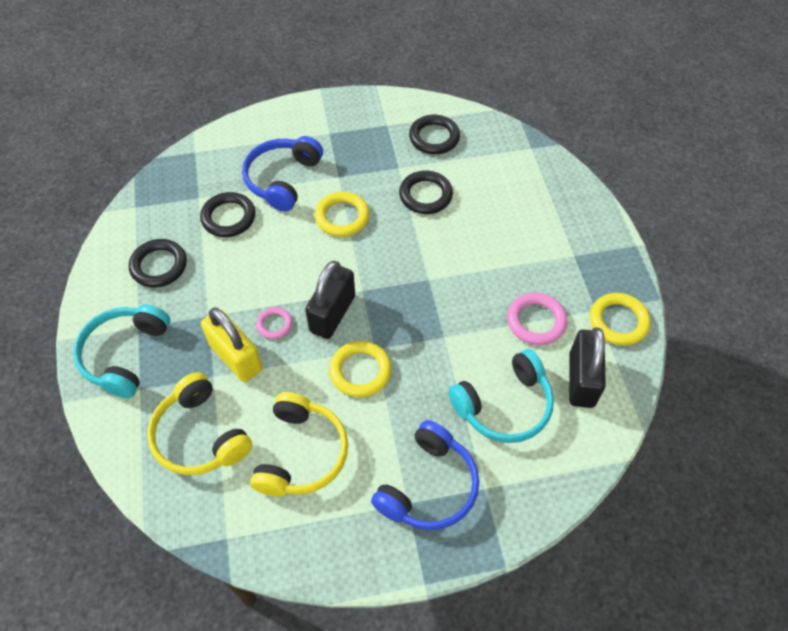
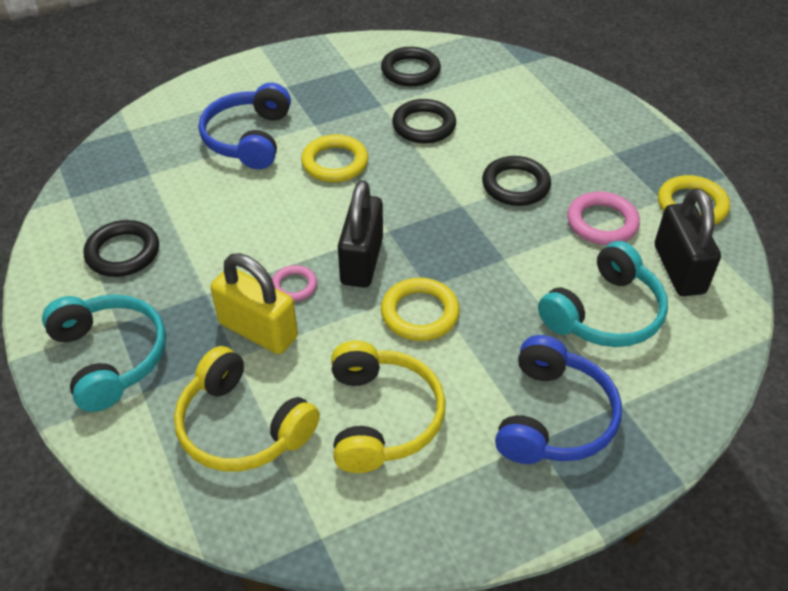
camera: 15 degrees left, 10 degrees down
turquoise headphones [73,304,170,398] -> turquoise headphones turned 150 degrees clockwise [42,295,166,412]
black ring [200,192,255,237] -> black ring moved to [482,156,551,206]

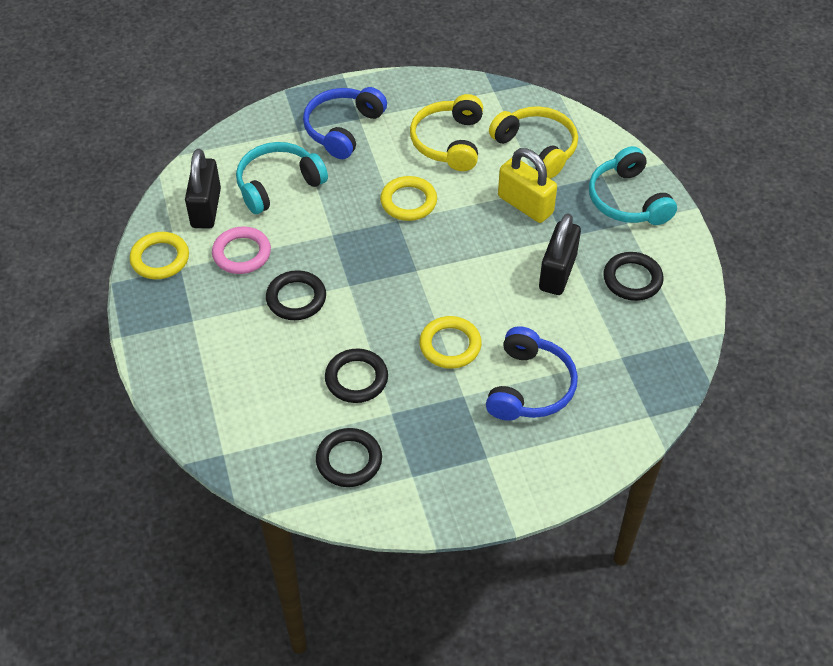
camera: 170 degrees left, 5 degrees up
pink ring [272,265,317,301] -> none
black padlock [338,180,383,288] -> black padlock moved to [539,213,581,295]

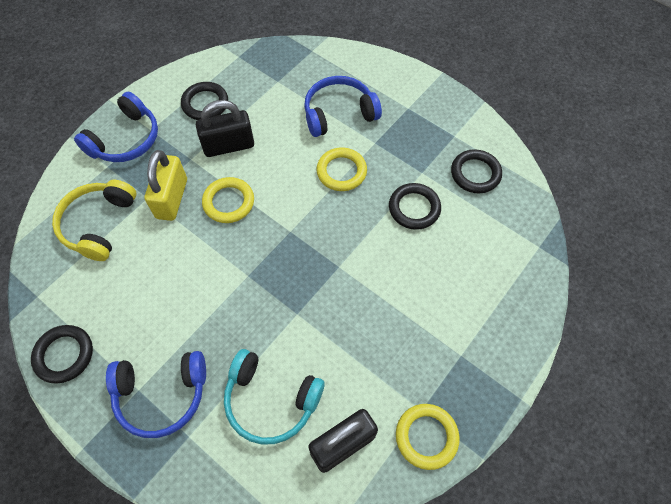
camera: 125 degrees left, 10 degrees up
pink ring [212,227,271,274] -> none
black ring [266,270,326,320] -> black ring moved to [31,325,93,383]
yellow ring [380,176,437,221] -> yellow ring moved to [202,177,254,223]
yellow headphones [410,94,483,171] -> none
turquoise headphones [589,146,677,225] -> blue headphones [74,91,158,162]

